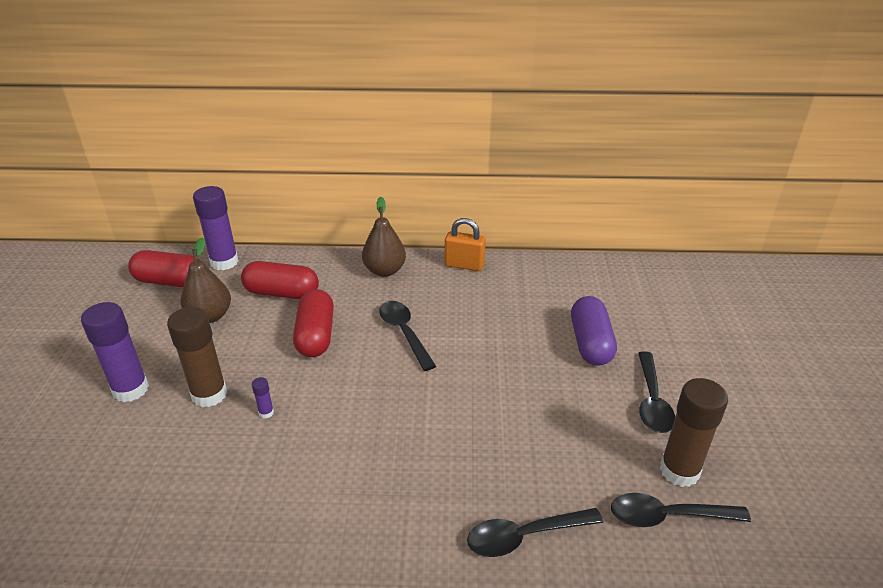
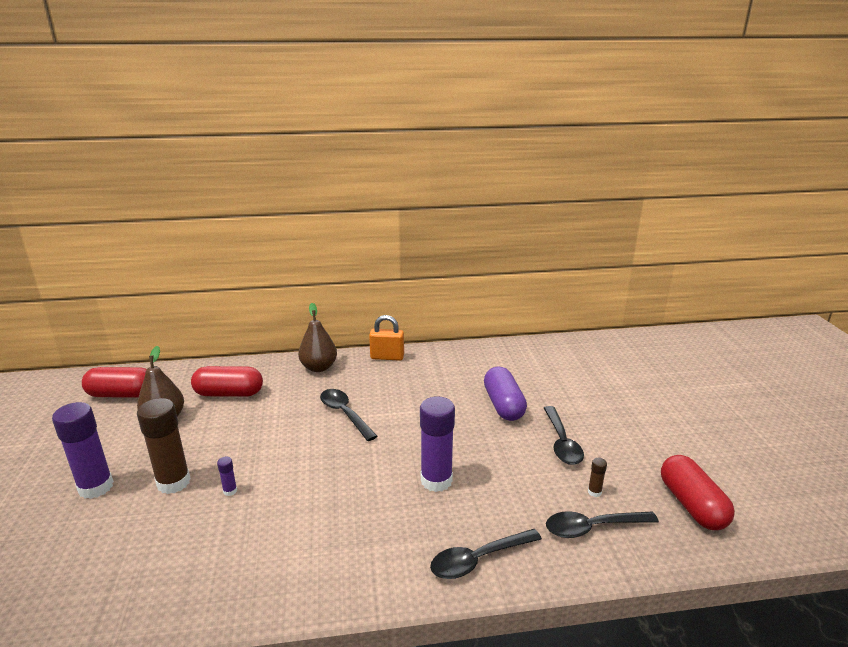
camera: 10 degrees left, 10 degrees down
purple glue stick [193,186,239,270] -> purple glue stick moved to [420,396,455,492]
red capsule [293,289,334,357] -> red capsule moved to [661,455,735,530]
brown glue stick [660,378,728,487] -> brown glue stick [588,458,607,497], size x0.42

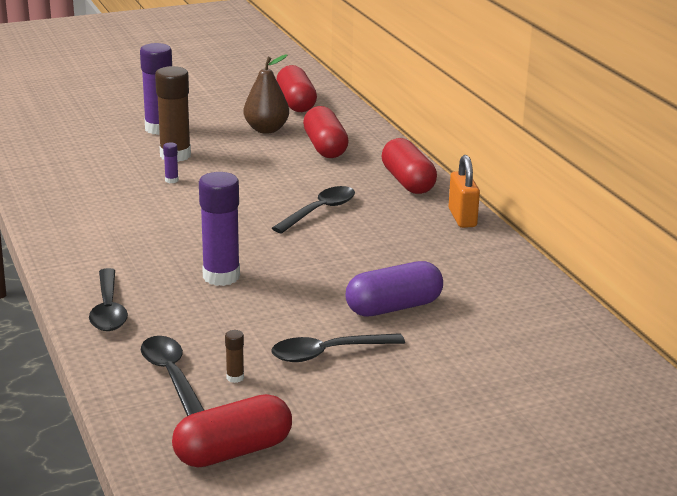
camera: 75 degrees right, 0 degrees up
brown pear [298,303,337,372] -> red capsule [382,138,437,194]
black spoon [430,529,542,579] -> black spoon turned 150 degrees counterclockwise [89,268,128,331]

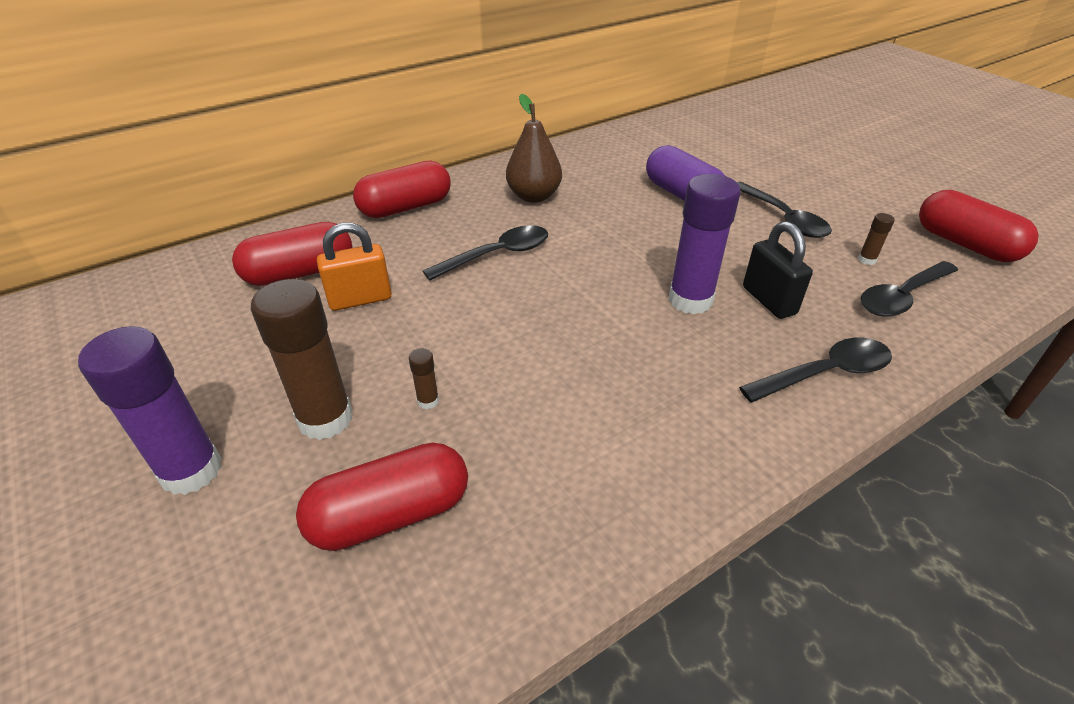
camera: 100 degrees left, 15 degrees up
purple glue stick [163,143,179,183] -> brown glue stick [409,348,439,409]
brown pear [243,55,289,134] -> brown pear moved to [506,94,562,203]
black spoon [272,186,355,233] -> black spoon turned 120 degrees clockwise [423,225,548,281]
red capsule [276,65,317,112] -> red capsule moved to [296,443,468,551]
orange padlock [448,155,480,228] -> orange padlock moved to [317,223,392,311]
none -> black padlock [743,221,813,319]

